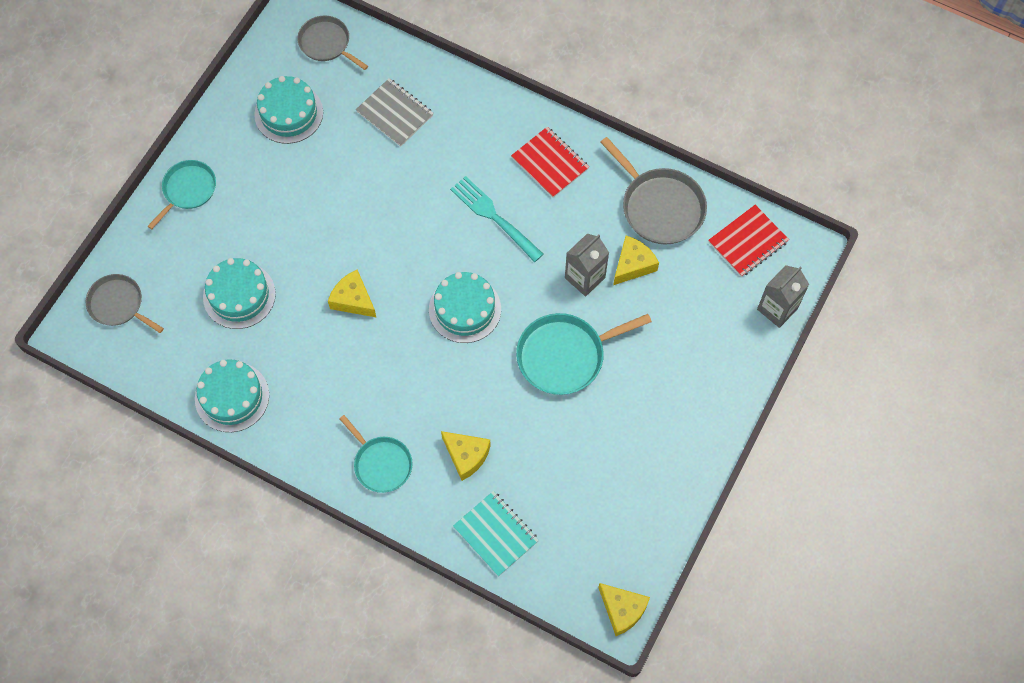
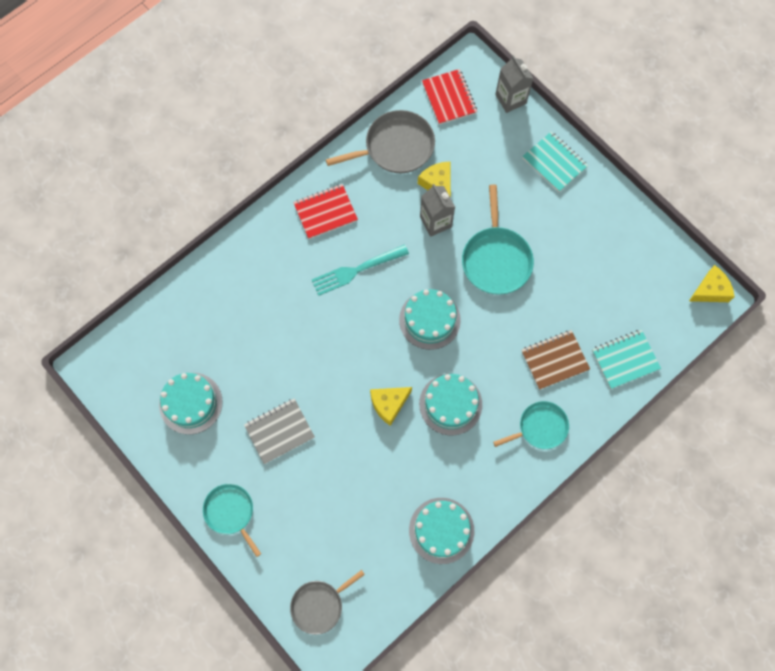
camera: 70 degrees left, 5 degrees up
turquoise cake [203,258,276,329] -> turquoise cake moved to [419,374,482,435]
grey pan [297,15,368,70] -> none
grey notebook [356,78,434,147] -> grey notebook moved to [244,398,315,464]
yellow cheese [441,431,491,481] -> brown notebook [522,330,590,390]
none -> turquoise notebook [522,131,589,192]

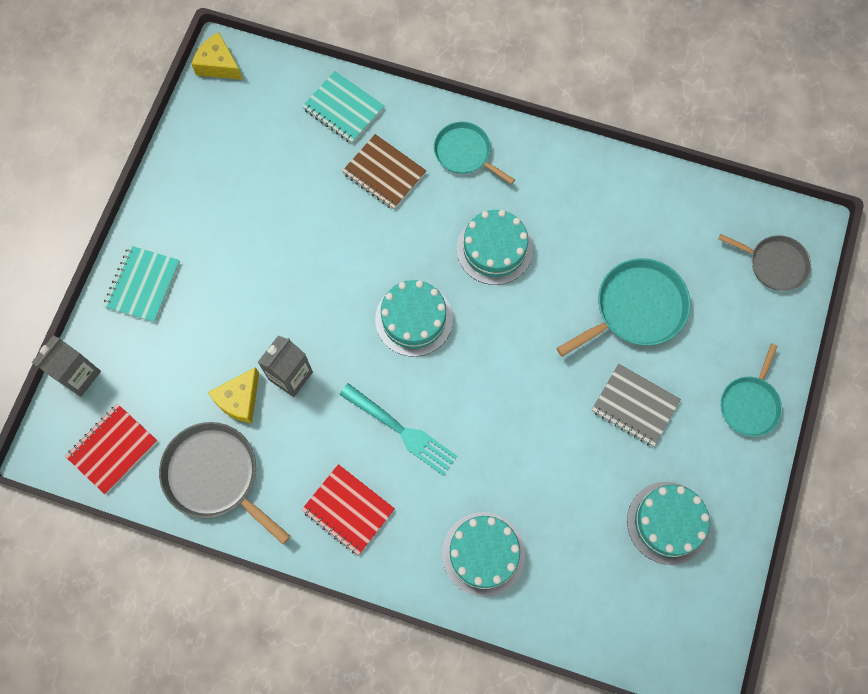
camera: 120 degrees left, 0 degrees up
yellow cheese [370,387,412,426] -> none
turquoise cake [409,498,474,564] -> turquoise cake moved to [442,512,525,597]
turquoise pan [462,185,534,295] -> turquoise pan moved to [556,258,691,357]

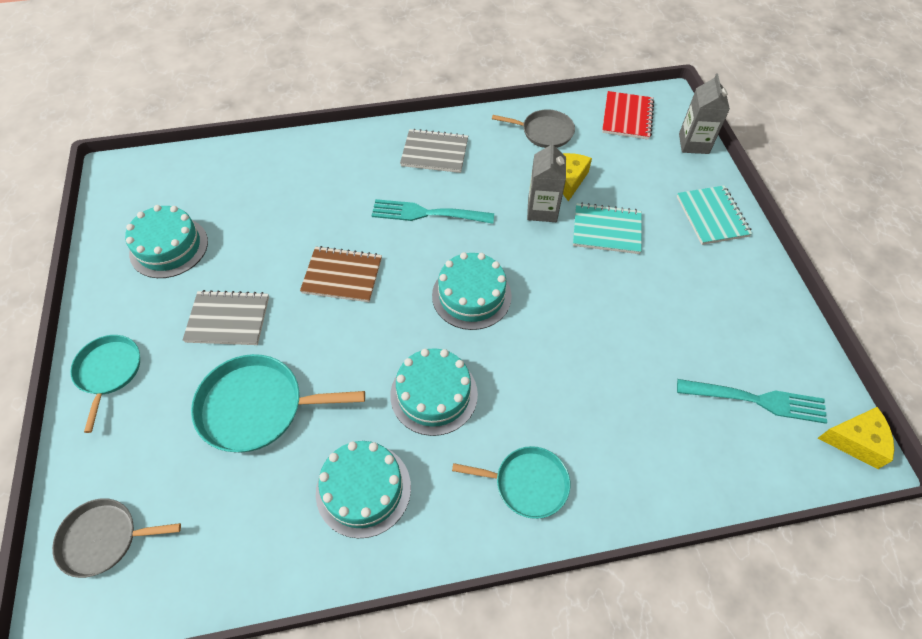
camera: 150 degrees right, 15 degrees down
grey pan [159,422,290,544] -> grey pan [492,109,575,148], size x0.65
turquoise notebook [302,71,385,144] -> turquoise notebook moved to [573,203,642,254]
red notebook [302,464,395,555] -> grey notebook [400,129,468,173]
brown notebook [342,134,427,210] -> brown notebook moved to [300,246,382,302]
turquoise cake [442,512,525,597] -> turquoise cake moved to [316,441,411,538]
turquoise pan [556,258,691,357] -> turquoise pan turned 60 degrees clockwise [191,354,365,452]
none -> turquoise fork [677,379,827,424]

